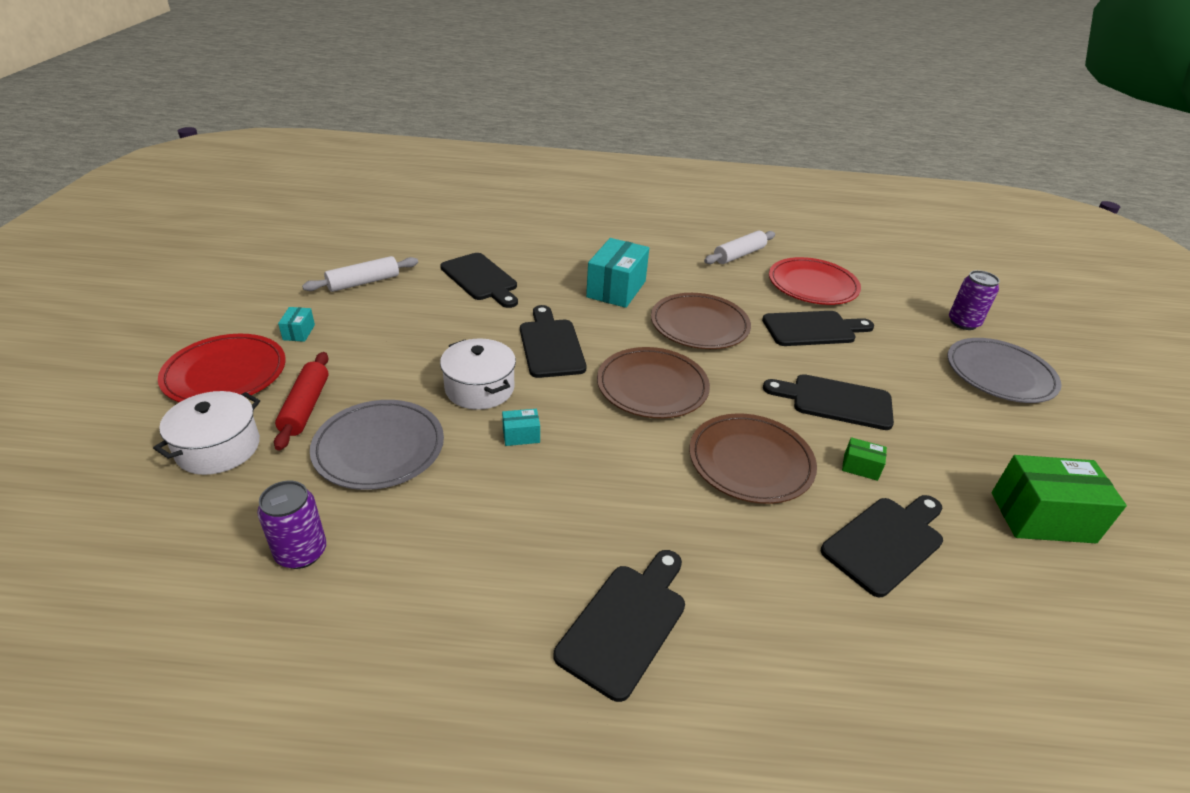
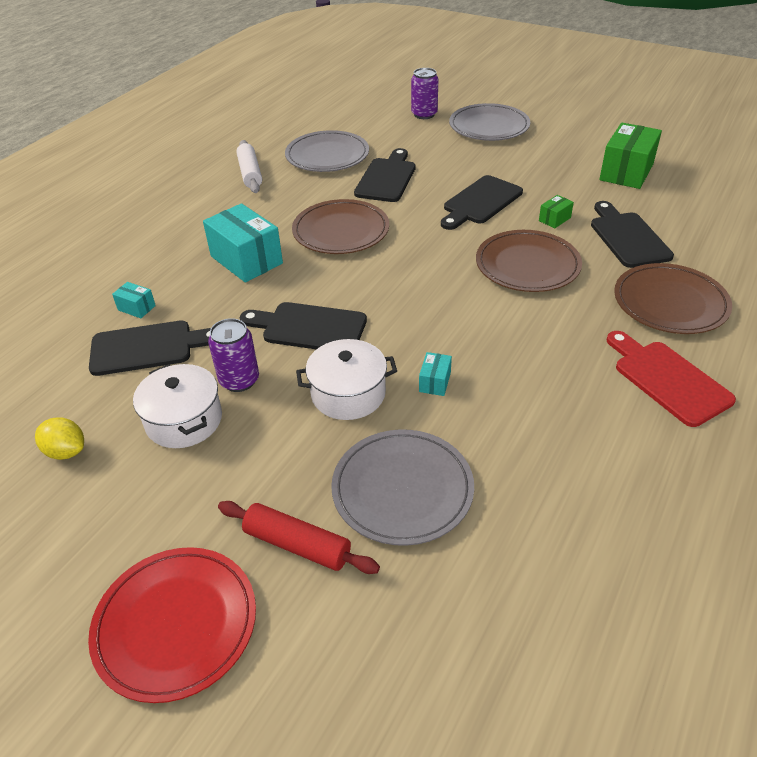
camera: 60 degrees left, 5 degrees up
white pot [153,391,260,475] -> white pot moved to [133,364,222,448]
purple can [257,480,326,569] -> purple can moved to [208,318,259,392]
turquoise box [278,307,315,342] -> turquoise box moved to [112,282,156,318]
white rolling pin [302,256,418,292] -> yellow lemon [35,417,84,460]
black cutting board [553,550,685,702] -> red cutting board [607,331,736,427]
brown plate [597,347,710,419] -> brown plate moved to [614,263,732,334]
red plate [769,257,861,305] -> grey plate [285,130,369,172]

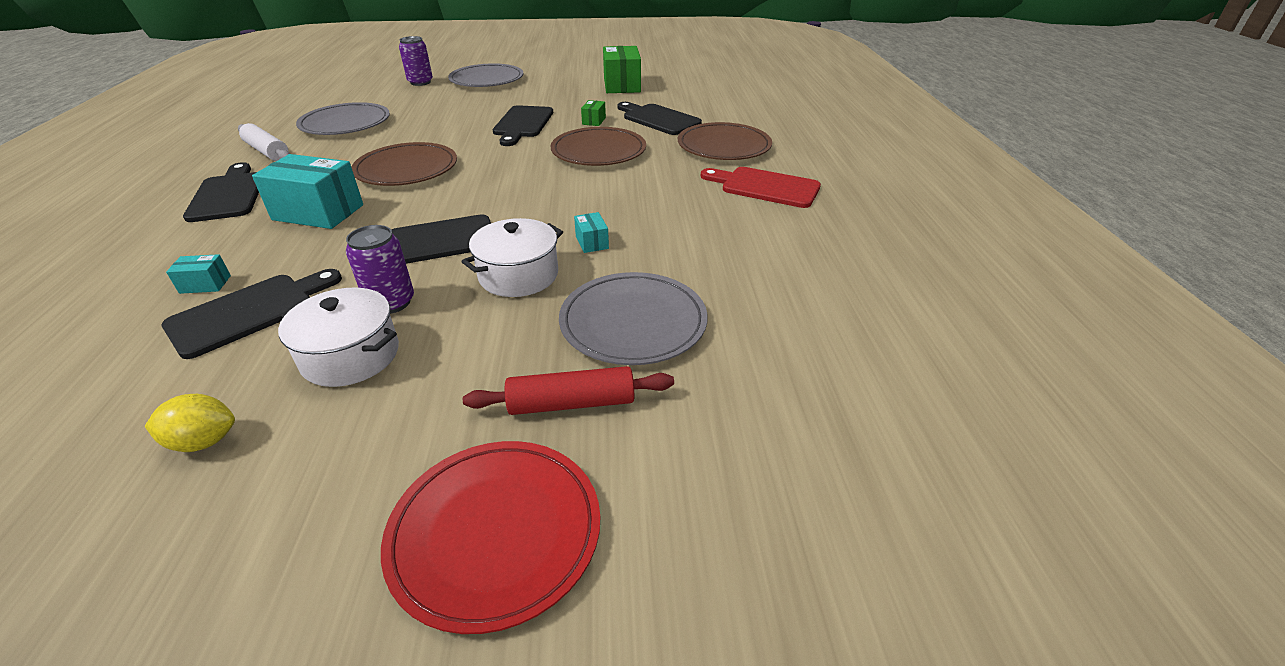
camera: 35 degrees left, 5 degrees down
black cutting board [354,148,416,202] -> black cutting board moved to [183,162,259,222]

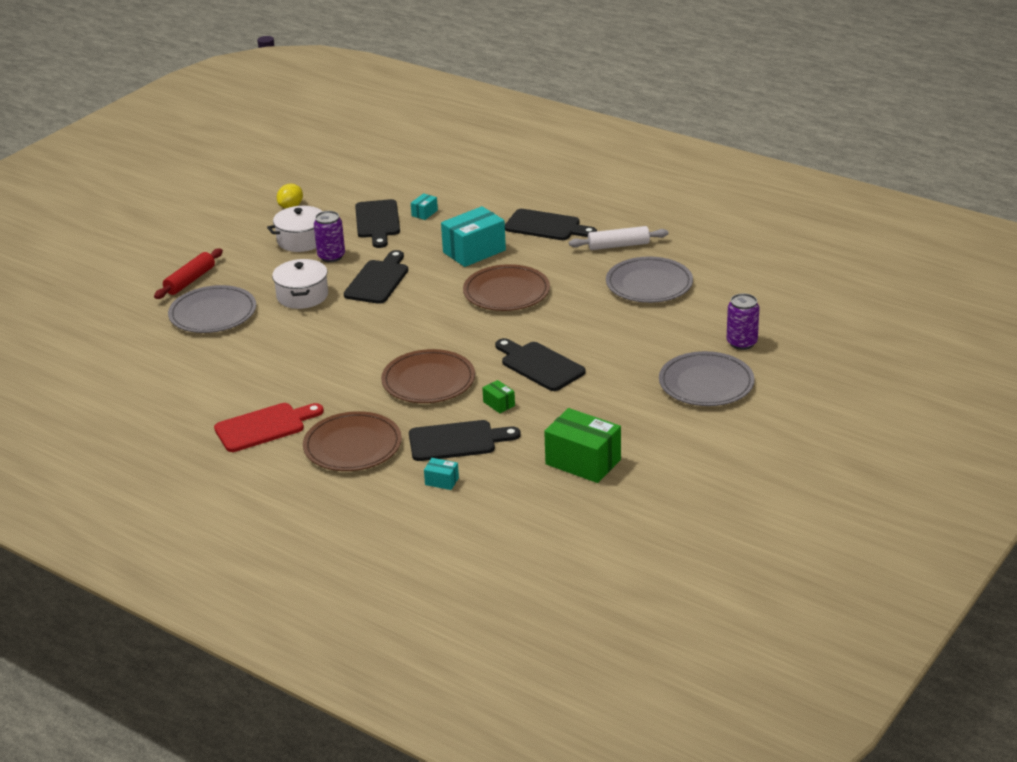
camera: 130 degrees right, 5 degrees down
red plate [381,441,600,634] -> none
turquoise box [574,212,609,253] -> turquoise box moved to [424,458,459,490]

